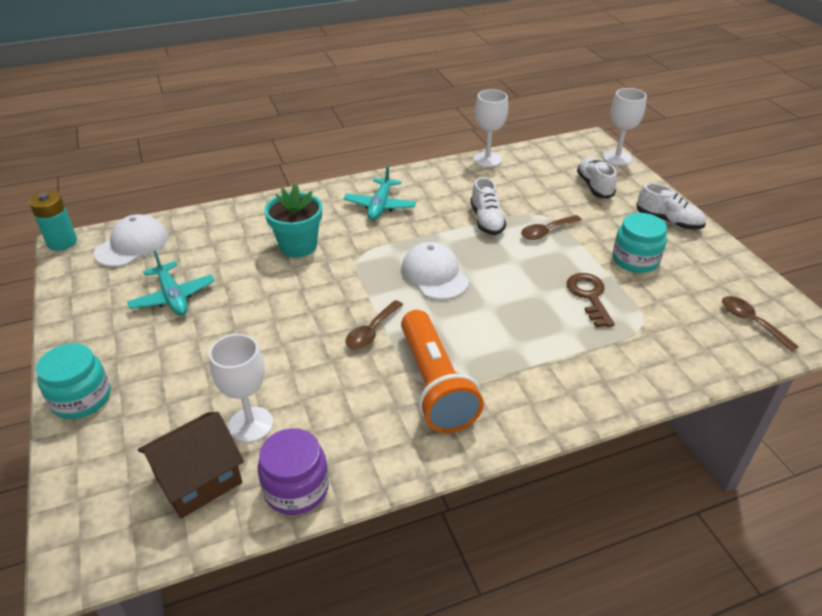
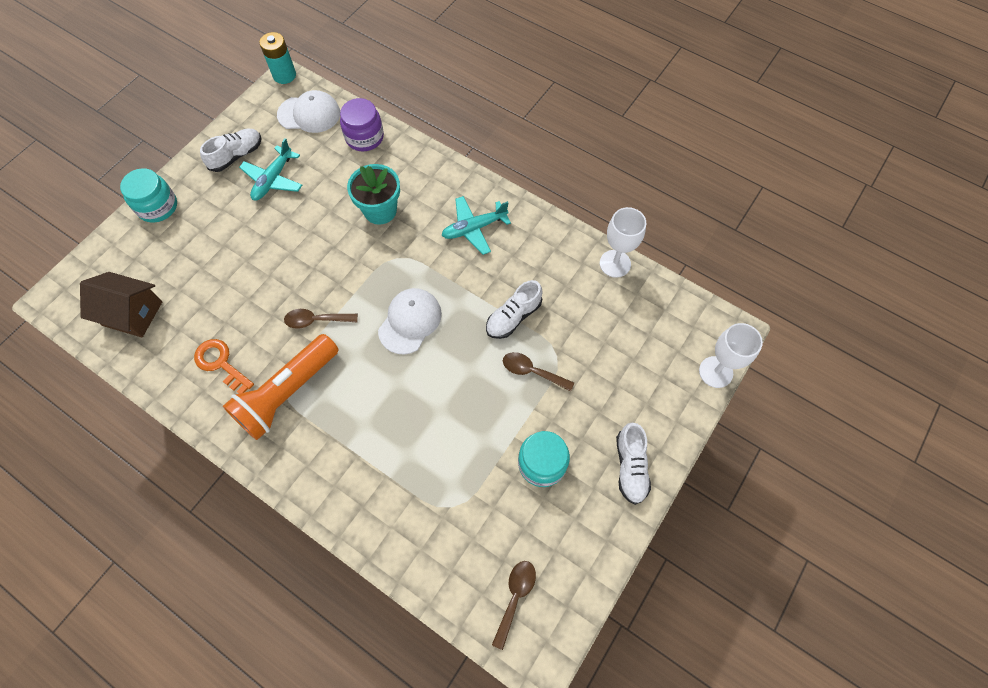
camera: 55 degrees right, 25 degrees up
white goblet [209,334,273,442] -> none
purple jar [258,428,329,515] -> purple jar moved to [340,98,384,151]
brown key [567,273,615,328] -> none
white shoe [577,158,617,199] -> white shoe moved to [200,128,262,172]
none -> orange key [194,339,254,394]

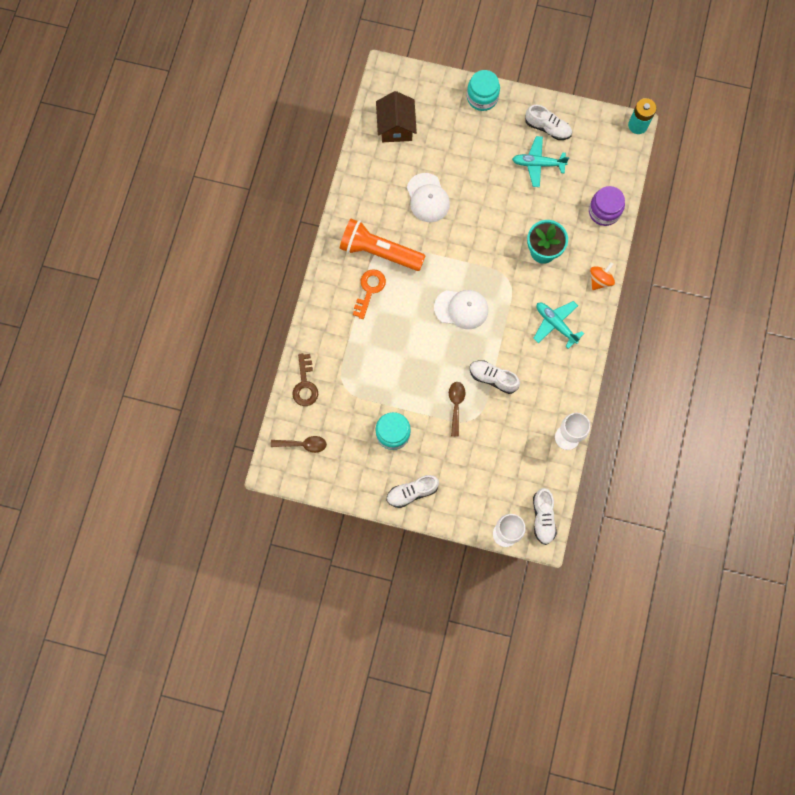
camera: 70 degrees right, 10 degrees up
orange key [194,339,254,394] -> orange key moved to [353,269,386,319]
white cap [277,90,340,133] -> white cap moved to [407,173,450,222]
brown spoon [284,309,358,329] -> none
none -> brown key [292,353,318,406]
none -> white shoe [533,488,557,545]
none -> orange spinning top [590,262,615,290]

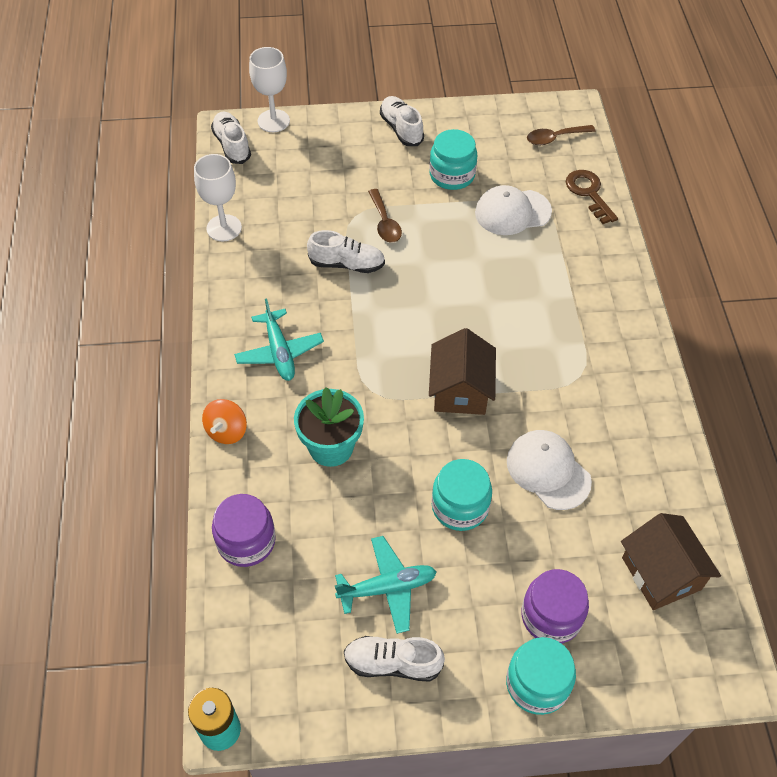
camera: 160 degrees right, 20 degrees down
orange flashlight [339,219,425,271] -> none
orange key [353,269,386,319] -> none
white shoe [387,475,439,508] -> white shoe turned 75 degrees counterclockwise [380,96,424,146]
white cap [434,290,488,329] -> white cap moved to [475,185,552,235]
turquoise plane [533,301,584,349] -> turquoise plane turned 45 degrees clockwise [234,298,324,381]
none -> brown house [429,328,496,415]
none -> turquoise jar [432,459,492,531]
none -> purple jar [521,569,589,644]

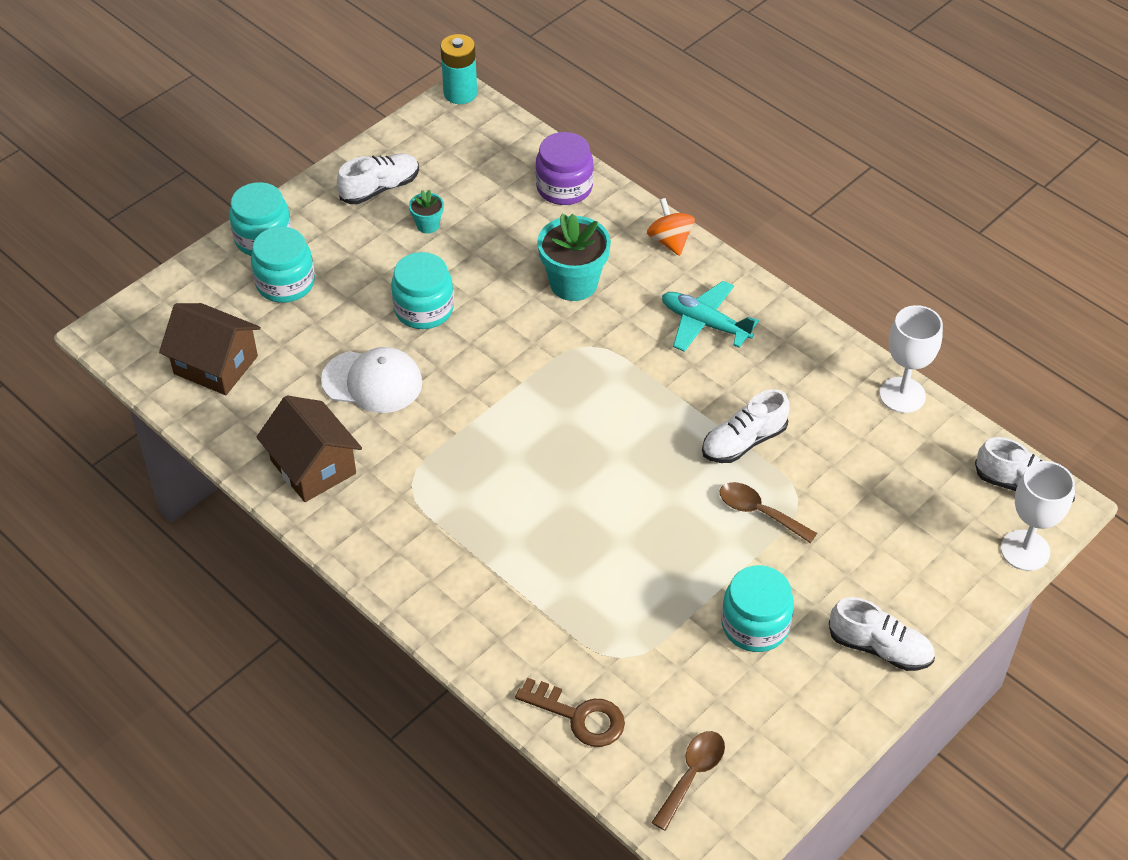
camera: 140 degrees right, 5 degrees down
turquoise plane [334,536,437,634] -> turquoise flower pot [409,190,444,234]
brown house [429,328,496,415] -> brown house moved to [257,395,362,502]
white cap [475,185,552,235] -> none
purple jar [521,569,589,644] -> turquoise jar [251,226,315,303]

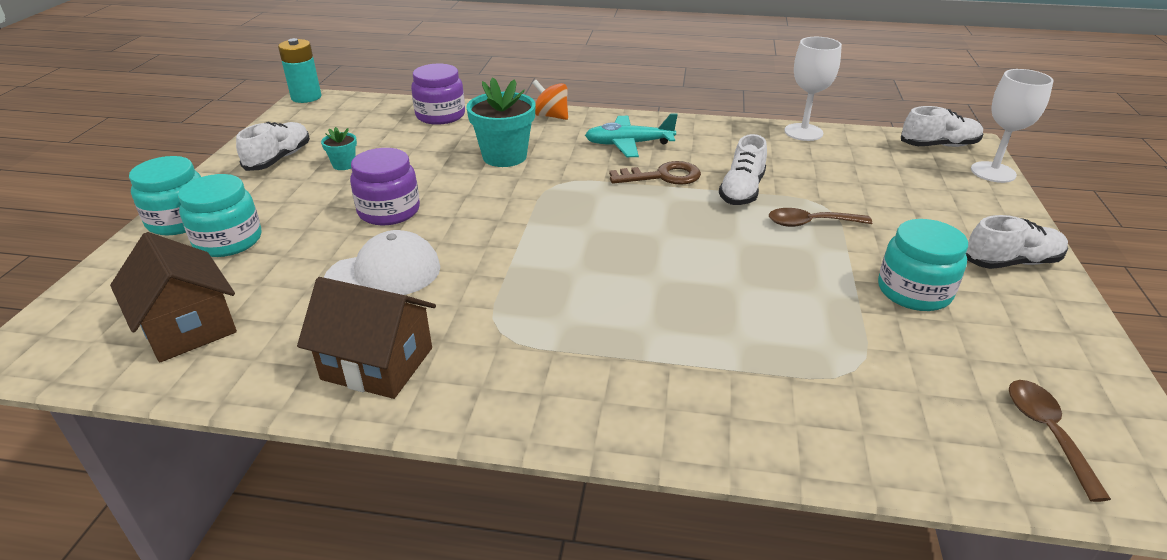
camera: 35 degrees left, 15 degrees down
brown house [159,303,261,395] -> brown house turned 60 degrees clockwise [110,232,237,362]
turquoise jar [391,252,454,329] -> purple jar [350,148,420,225]
brown key [515,678,625,747] -> brown key moved to [609,161,701,185]

